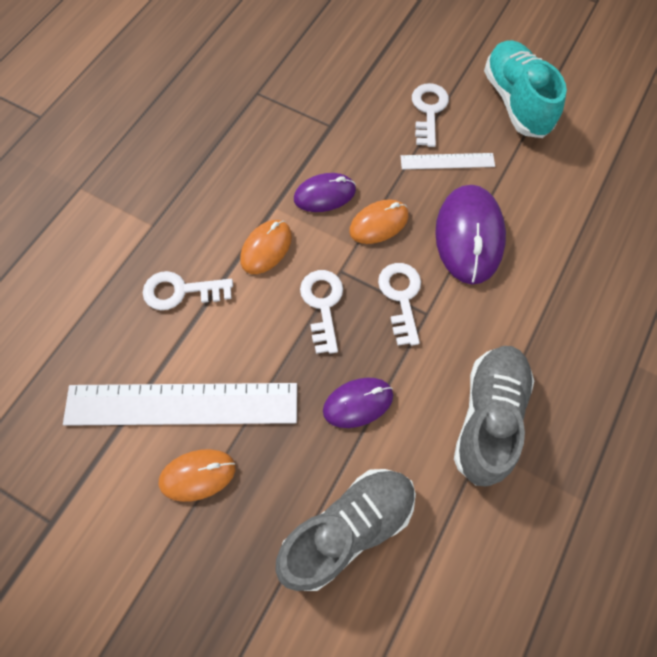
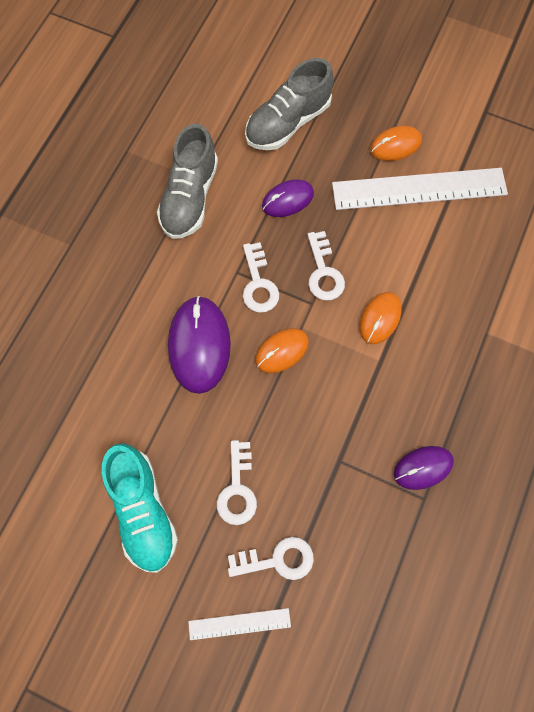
camera: 175 degrees right, 5 degrees up
white key [143,271,233,310] -> white key moved to [228,537,314,580]
purple mouse [294,173,356,212] -> purple mouse moved to [394,446,454,490]
white ruler [401,153,495,169] -> white ruler moved to [188,608,291,640]

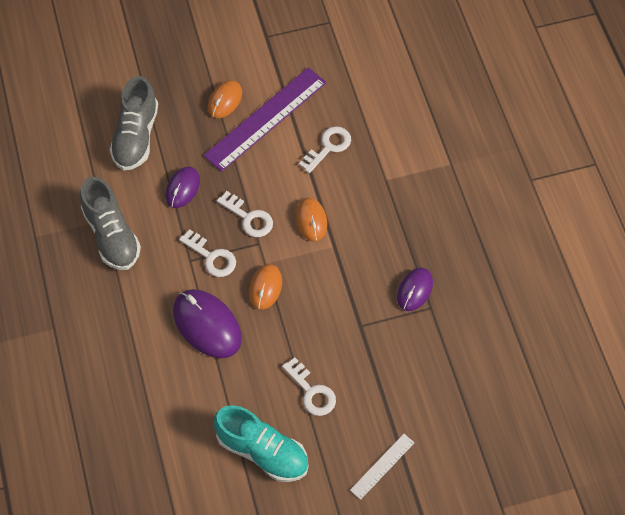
camera: 40 degrees left, 10 degrees down
white key [228,537,314,580] -> white key moved to [299,126,351,173]
white ruler [332,168,508,210] -> purple ruler [203,67,326,172]

